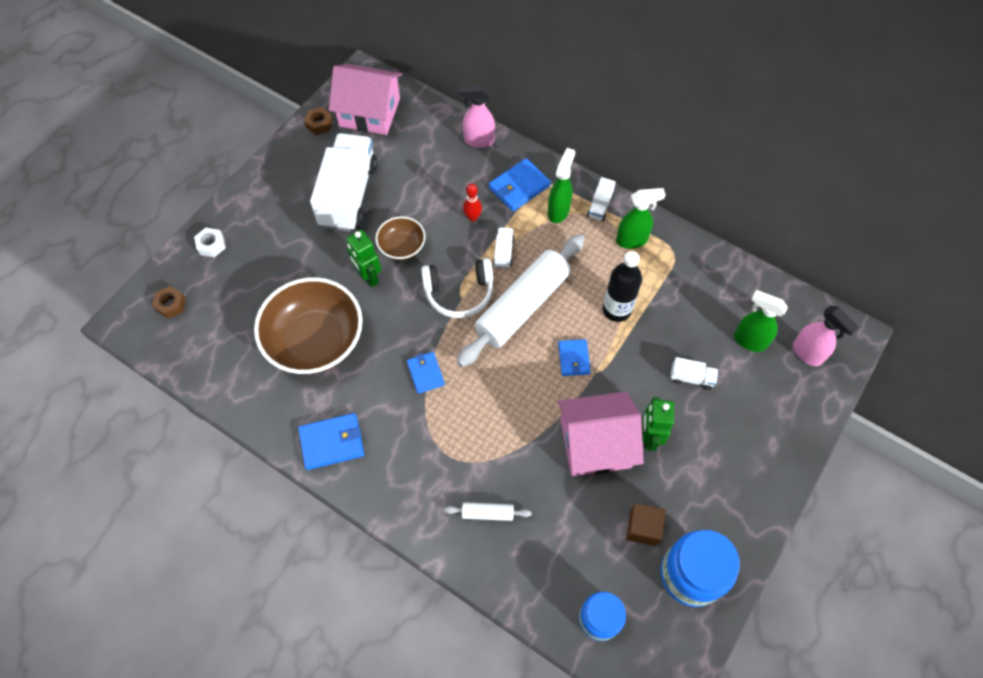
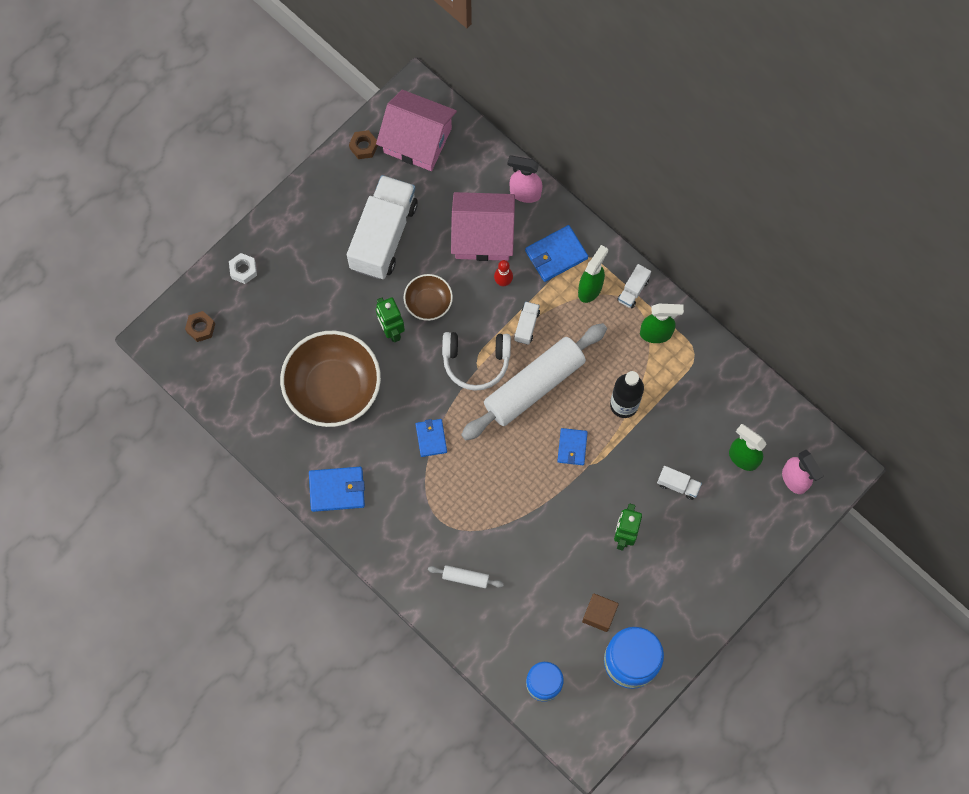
camera: 10 degrees right, 10 degrees up
pink house [558,392,644,476] -> pink house moved to [451,192,515,261]

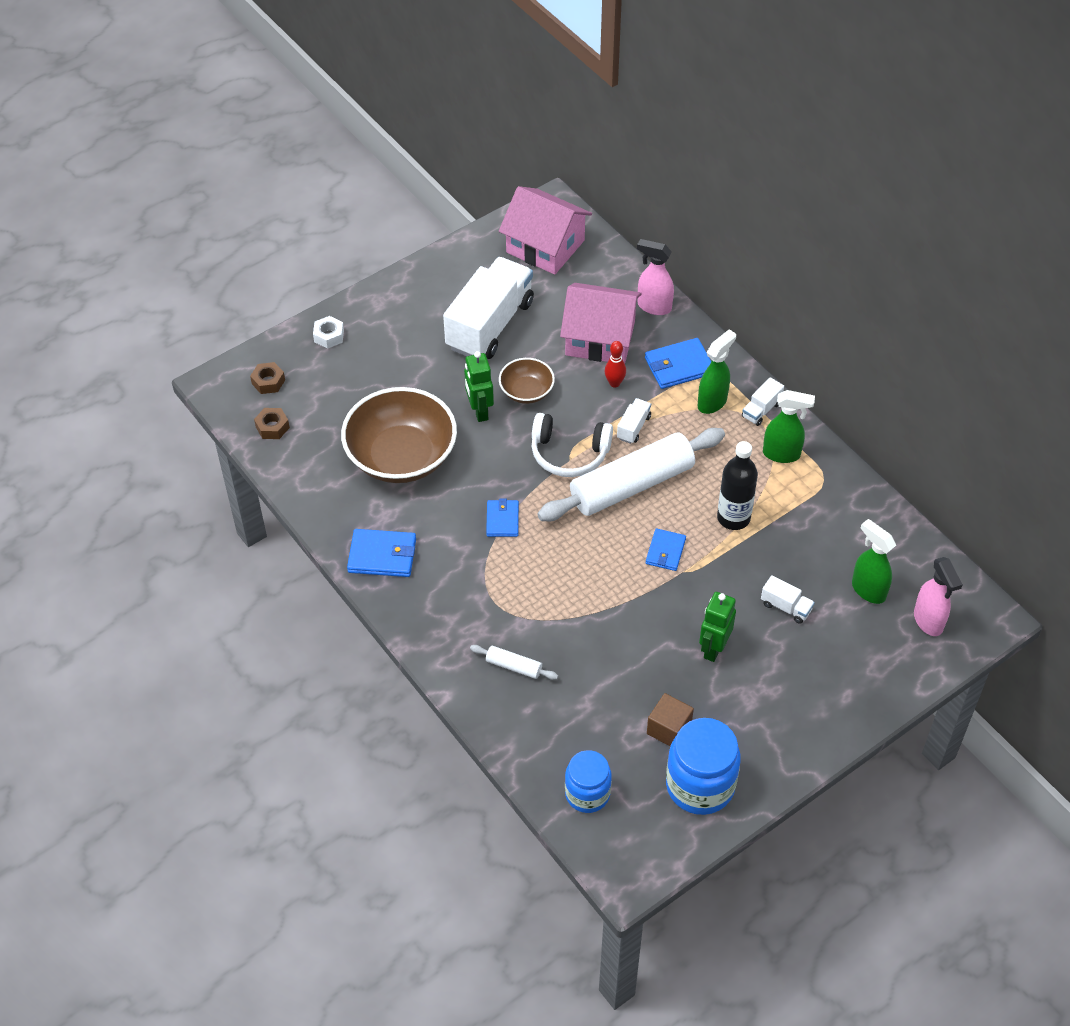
camera: 10 degrees right, 20 degrees down
brown nut [349,130,378,159] -> brown nut moved to [254,408,290,439]

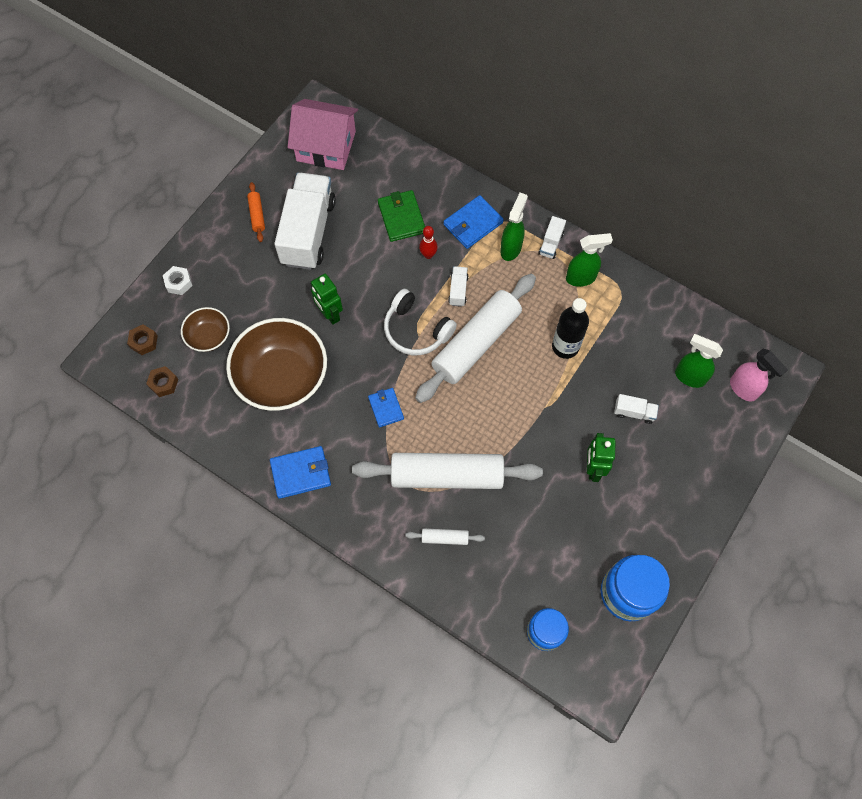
camera: 20 degrees left, 15 degrees up
brown bowl [499,358,555,404] -> brown bowl moved to [181,307,230,352]
white headphones [532,413,613,477] -> white headphones turned 45 degrees clockwise [384,289,457,355]
pink house [560,283,642,363] -> green wallet [378,190,425,242]
pink spray bottle [637,239,674,315] -> none
blue wallet [646,529,686,571] -> none
brown cube [647,693,694,746] -> none
none -> orange rolling pin [247,182,265,242]
none -> white rolling pin [352,453,543,489]

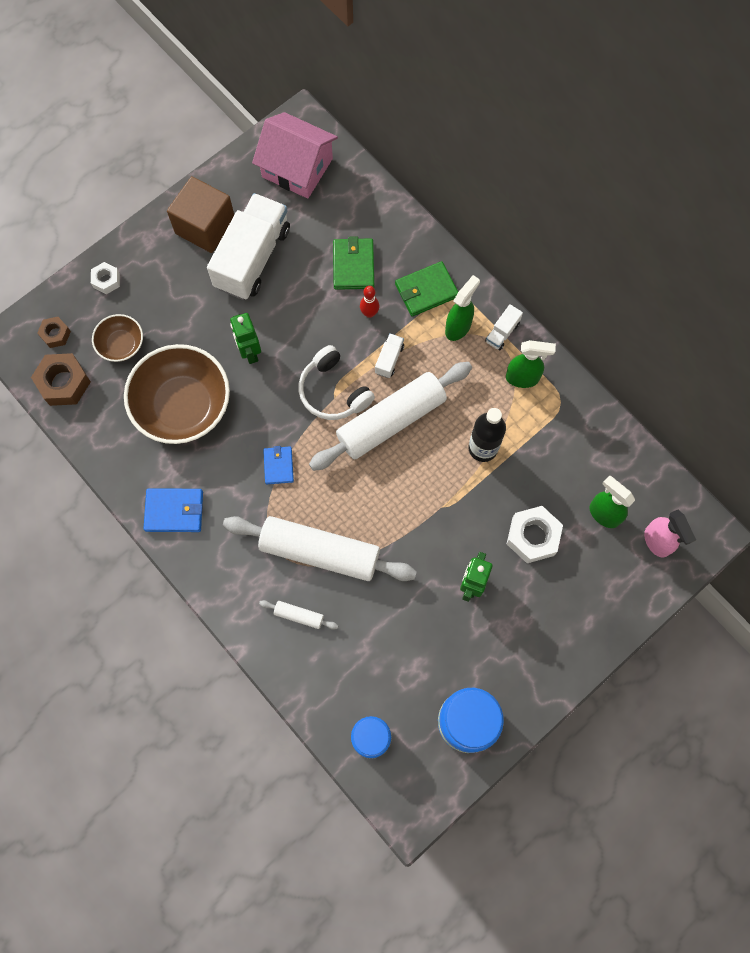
camera: 15 degrees right, 5 degrees up
brown nut [146,366,178,397] -> brown nut [31,353,91,406], size x1.73
orange rolling pin [247,182,265,242] -> brown cube [167,176,234,253]
blue wallet [444,195,504,249] -> green wallet [395,261,458,317]
white truck [614,394,659,424] -> white nut [507,506,563,563]

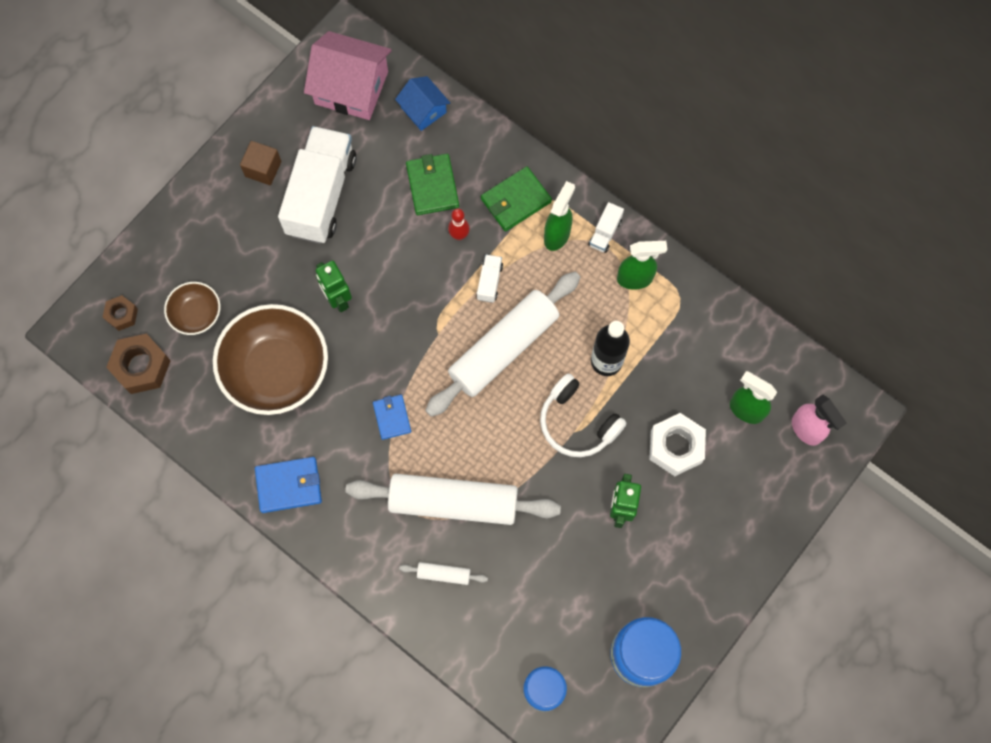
camera: 10 degrees left, 0 degrees up
white nut [91,262,120,294] -> none
brown cube [167,176,234,253] -> brown cube [240,141,281,185], size x0.58
white headphones [299,345,375,420] -> white headphones moved to [540,373,627,457]
none -> blue house [395,76,450,131]

